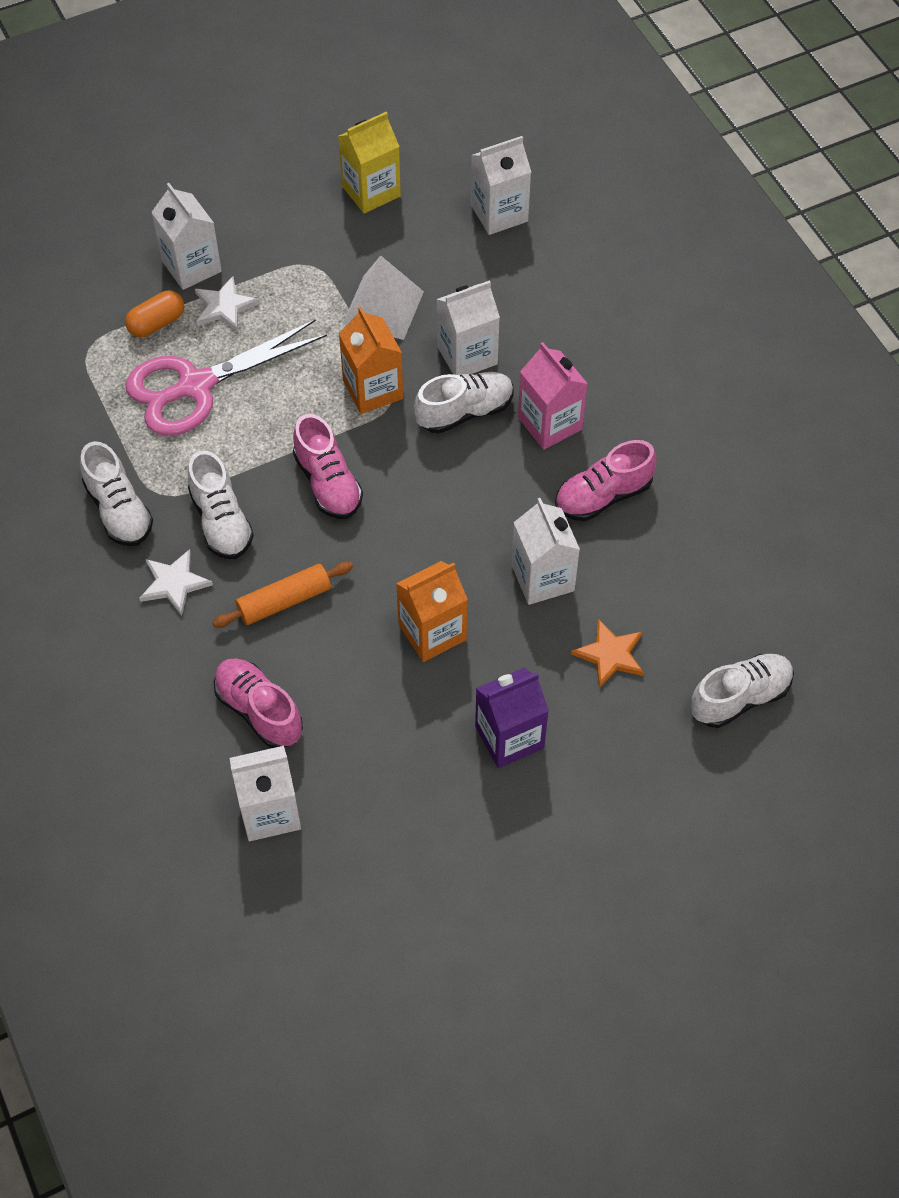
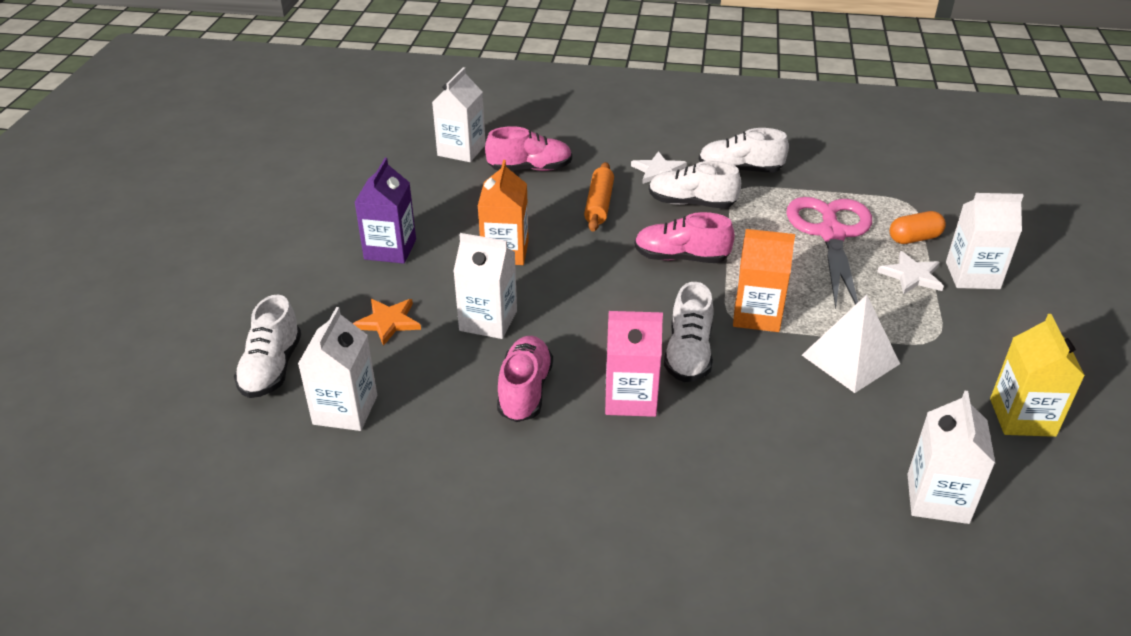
camera: 125 degrees right, 20 degrees down
orange capsule [125,291,184,337] -> orange capsule turned 75 degrees clockwise [890,211,946,244]
white carton [436,280,500,375] -> white carton moved to [298,307,377,431]

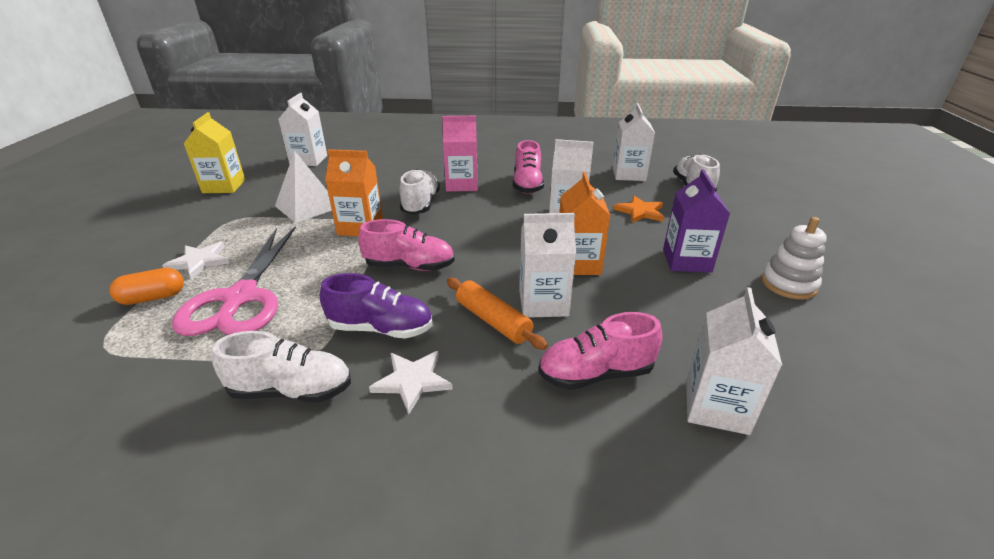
camera: 175 degrees right, 5 degrees down
orange rolling pin [584,162,614,232] -> orange rolling pin turned 45 degrees counterclockwise [447,278,548,350]
white shoe [649,161,741,209] -> purple shoe [320,273,433,338]
white carton [946,193,1024,289] -> white carton moved to [519,213,576,318]
none -> white stacking toy [761,217,827,299]

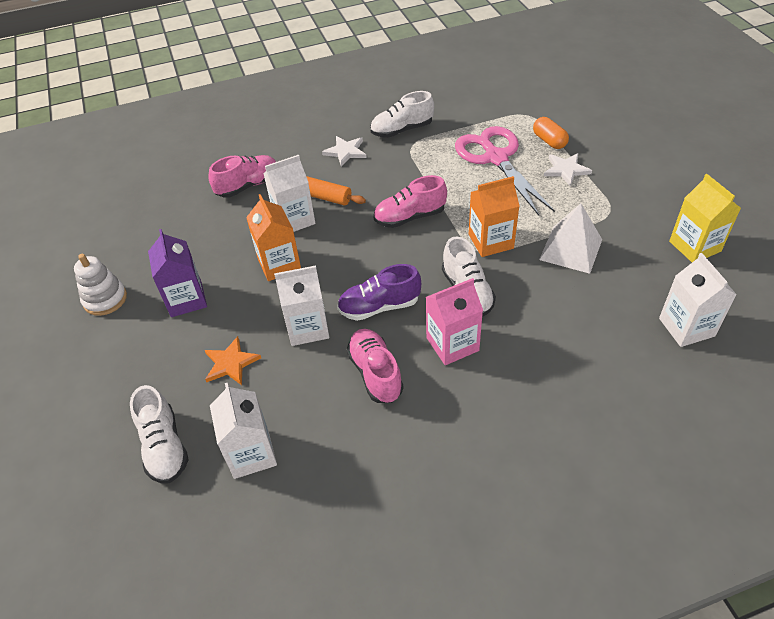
camera: 160 degrees right, 15 degrees up
orange capsule [109,268,184,305] -> orange capsule turned 75 degrees counterclockwise [533,117,569,149]
purple shoe [320,273,433,338] -> purple shoe moved to [337,264,421,321]
white carton [686,287,782,435] -> none

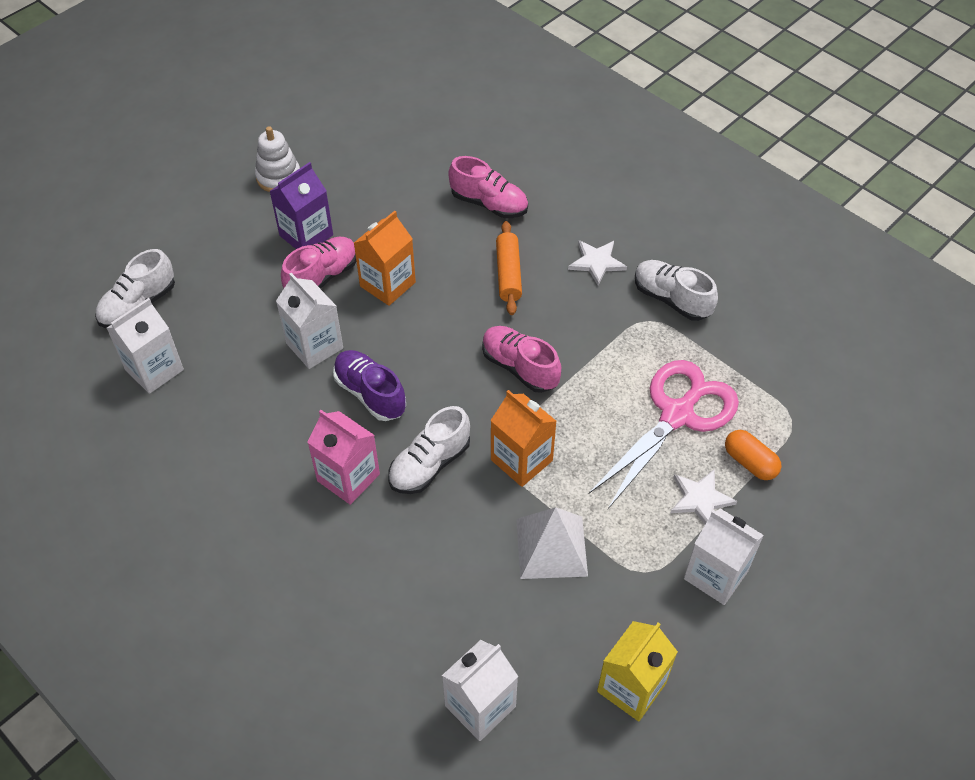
camera: 60 degrees right, 5 degrees up
orange star [205,336,261,385] -> none
white carton [264,155,315,232] -> white carton moved to [684,508,764,605]
pink shoe [347,329,403,403] -> pink shoe moved to [281,237,356,289]
orange capsule [533,117,569,149] -> orange capsule turned 75 degrees counterclockwise [725,430,782,480]

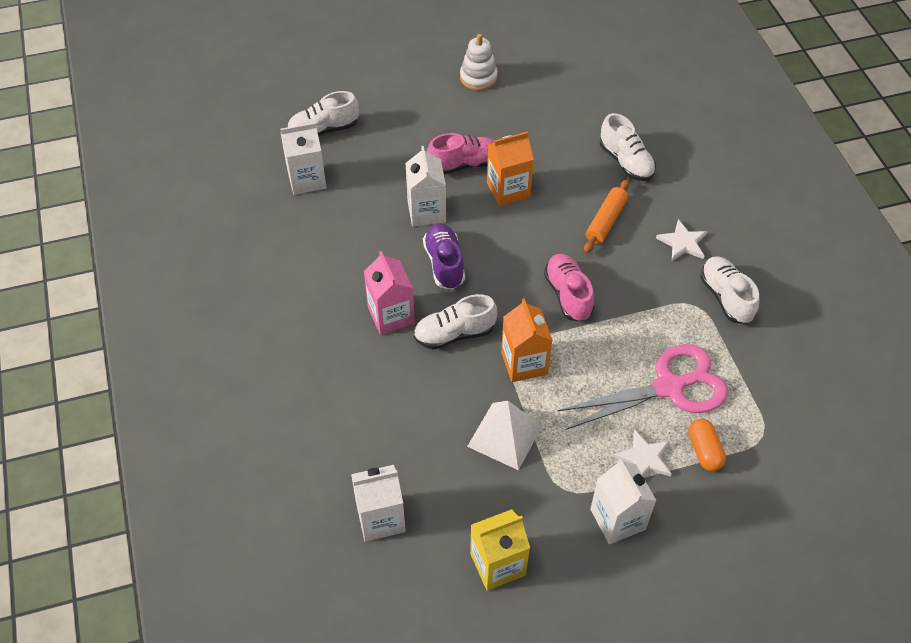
camera: 30 degrees right, 0 degrees up
purple carton [269,162,333,249] -> none
pink shoe [448,156,528,218] -> white shoe [600,113,656,181]

